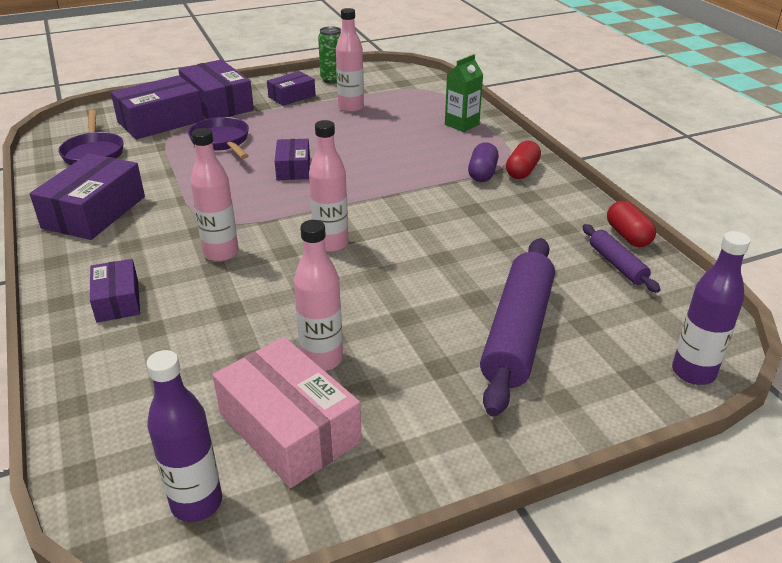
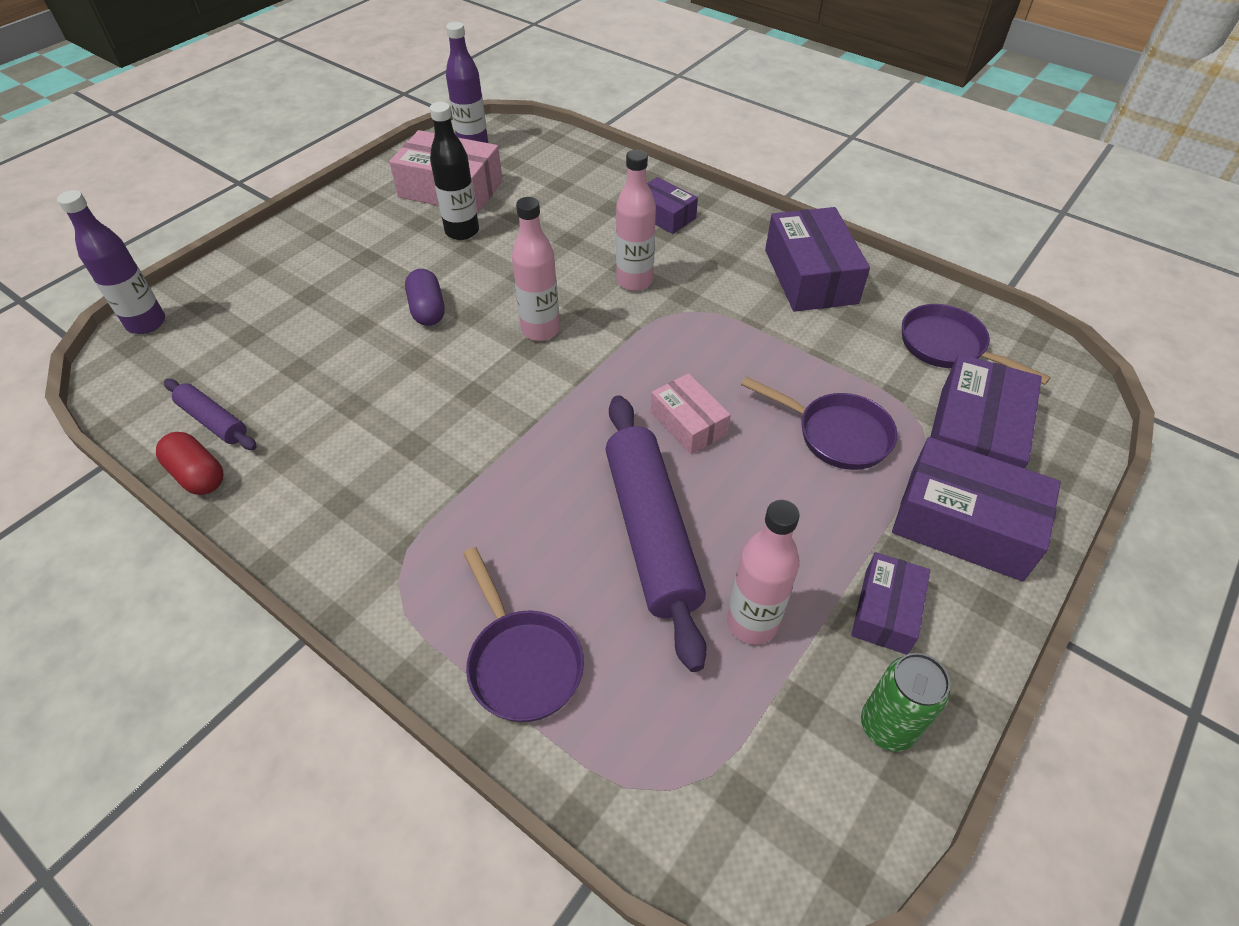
camera: 150 degrees right, 15 degrees up
purple box [275,139,310,180] -> pink box [651,373,731,455]
pink bottle [294,220,343,371] -> black bottle [430,102,479,240]
green carton [445,54,483,132] -> purple pan [463,547,584,722]
purple capsule [468,142,499,182] -> purple capsule moved to [405,269,445,326]
purple rolling pin [480,238,555,417] -> purple rolling pin moved to [605,395,707,672]
red capsule [506,141,541,179] -> none

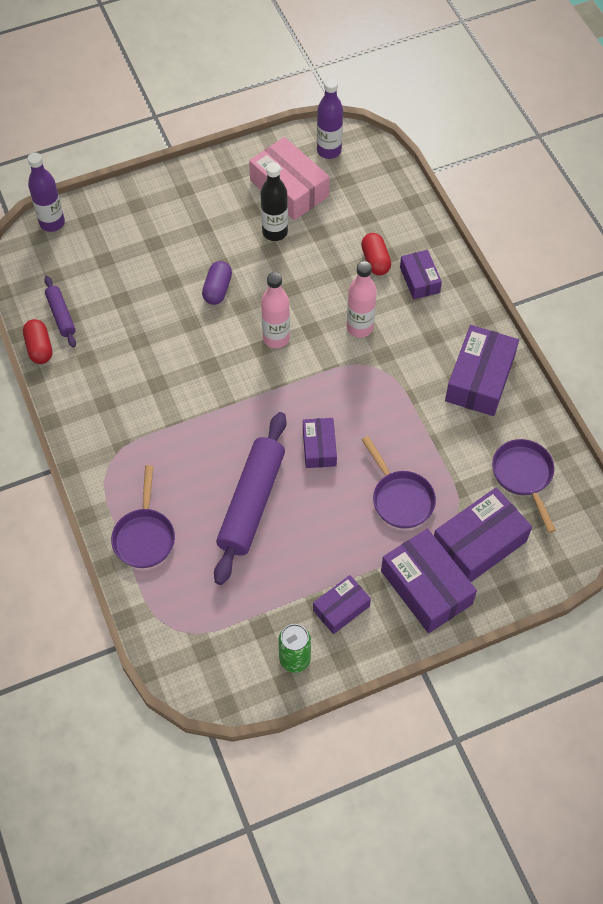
camera: 30 degrees right, 10 degrees up
pink box [651,373,731,455] -> purple box [303,418,337,468]
pink bottle [727,500,800,645] -> none
none -> red capsule [361,233,391,275]

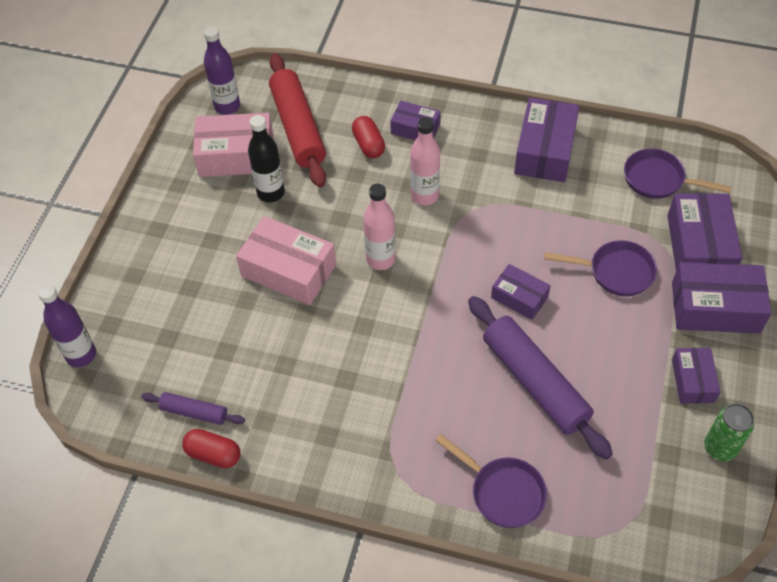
camera: 50 degrees left, 5 degrees down
purple capsule [202,261,232,305] -> pink box [236,216,336,305]
red capsule [361,233,391,275] -> red capsule turned 45 degrees clockwise [352,116,385,158]
purple box [445,325,519,416] -> purple box turned 45 degrees clockwise [514,97,580,182]
none -> red rolling pin [269,54,326,187]

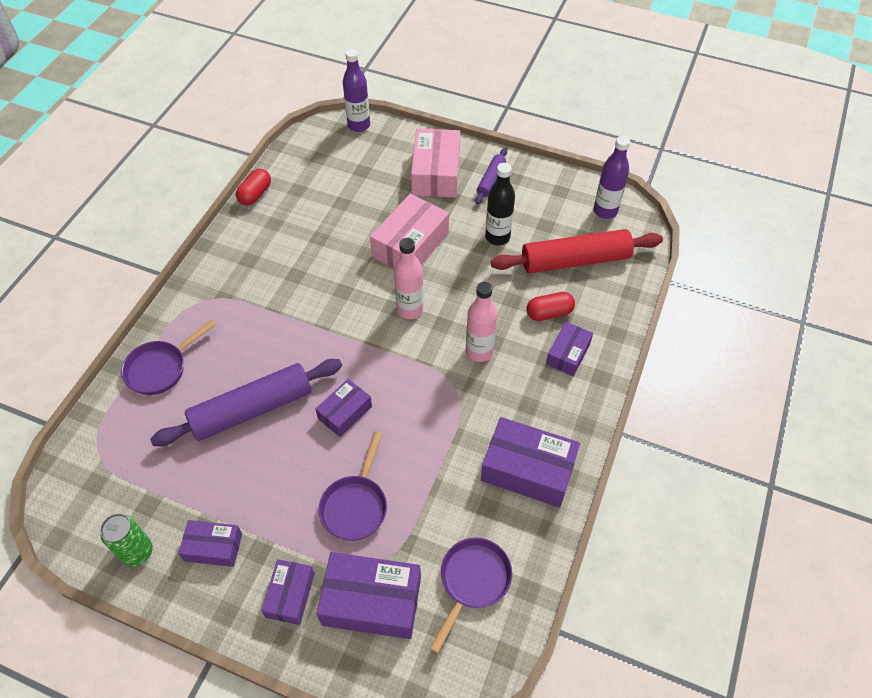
camera: 95 degrees right, 0 degrees up
purple rolling pin [141,392,245,425] -> purple rolling pin moved to [475,148,507,204]
pink box [193,112,273,177] -> pink box moved to [411,128,460,198]
purple box [672,262,772,334] -> purple box [261,559,315,625], size x0.59

